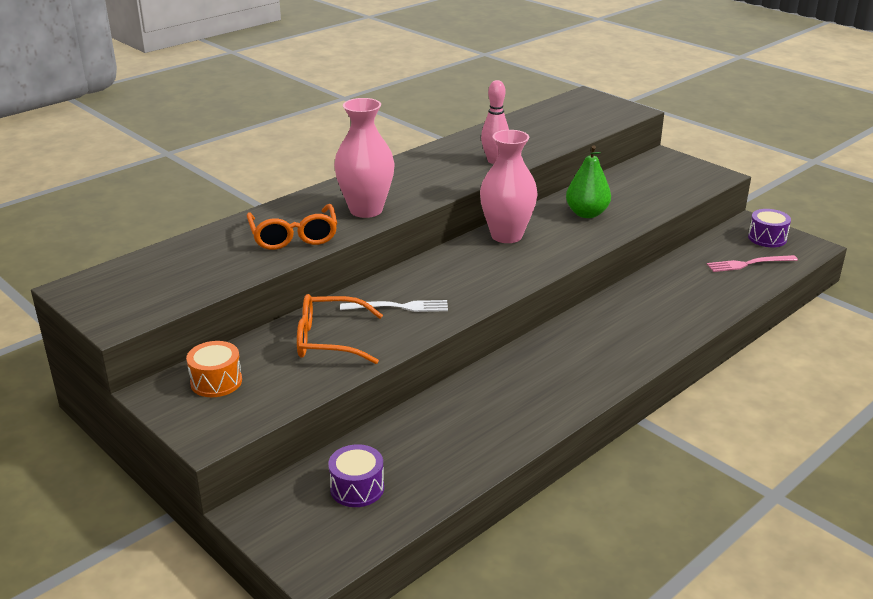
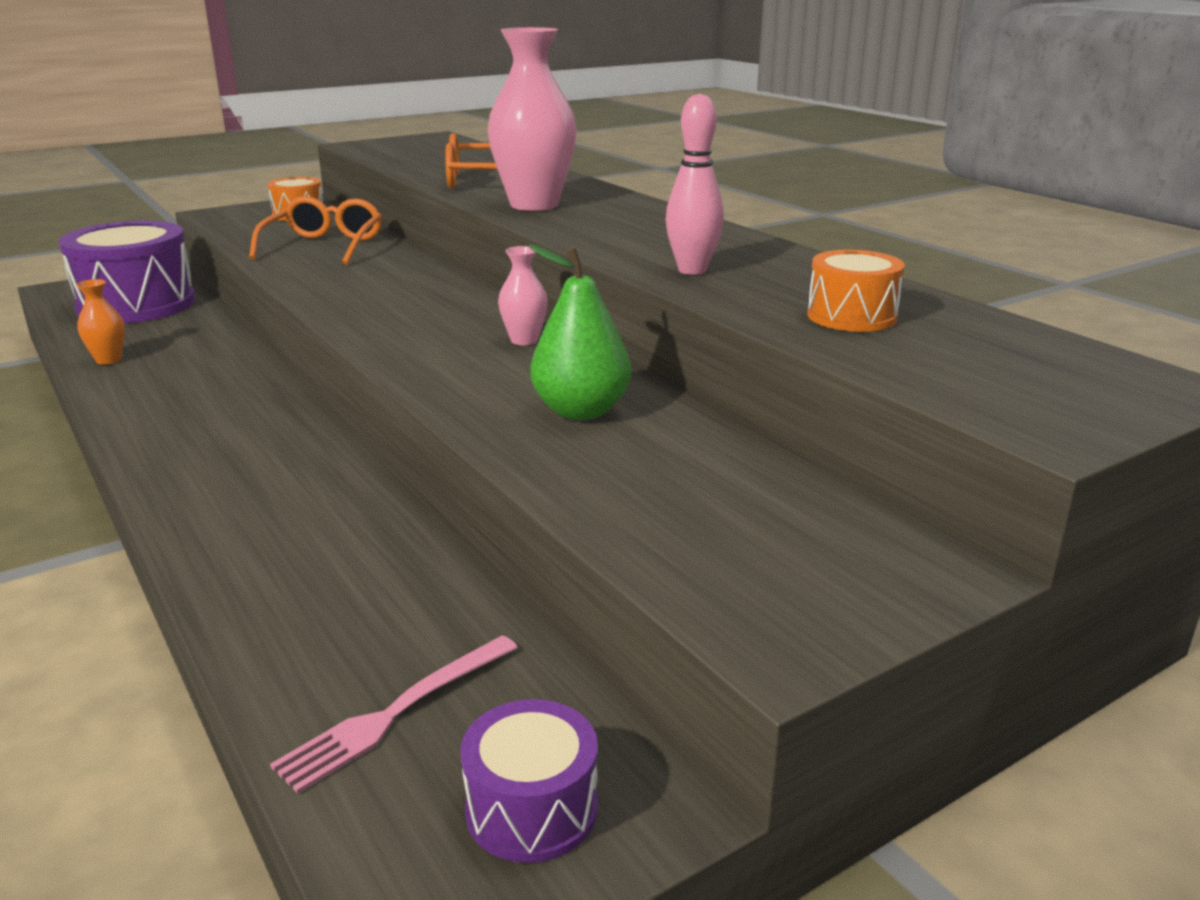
camera: 100 degrees right, 5 degrees down
purple drum [328,444,384,507] -> purple drum [59,221,196,323], size x2.00
white fork [340,300,448,312] -> none
pink vase [480,130,537,243] -> pink vase [498,246,548,345], size x0.47
pink fork [707,255,798,272] -> pink fork turned 135 degrees counterclockwise [270,635,518,794]
none -> orange vase [76,279,125,365]
none -> orange drum [807,250,905,332]

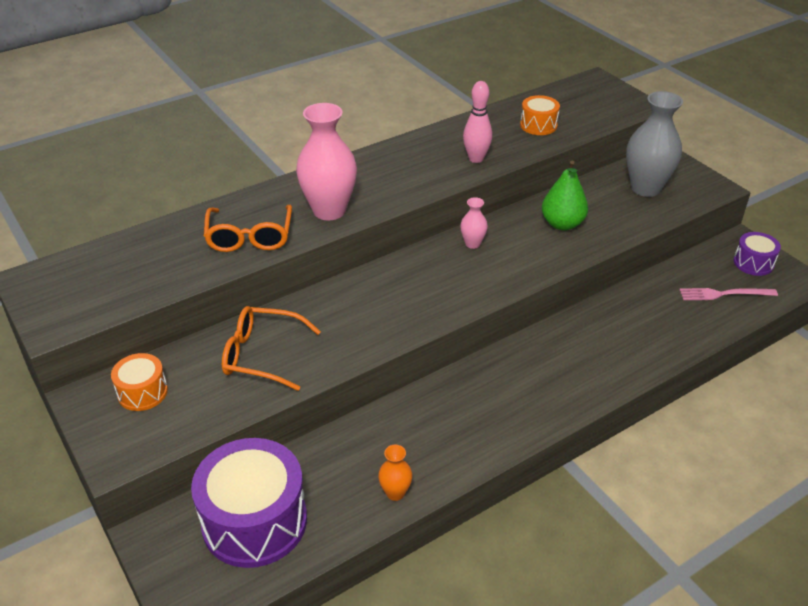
camera: 90 degrees left, 15 degrees up
pink fork [270,635,518,794] -> pink fork turned 135 degrees clockwise [679,288,778,300]
none -> grey vase [626,91,683,197]

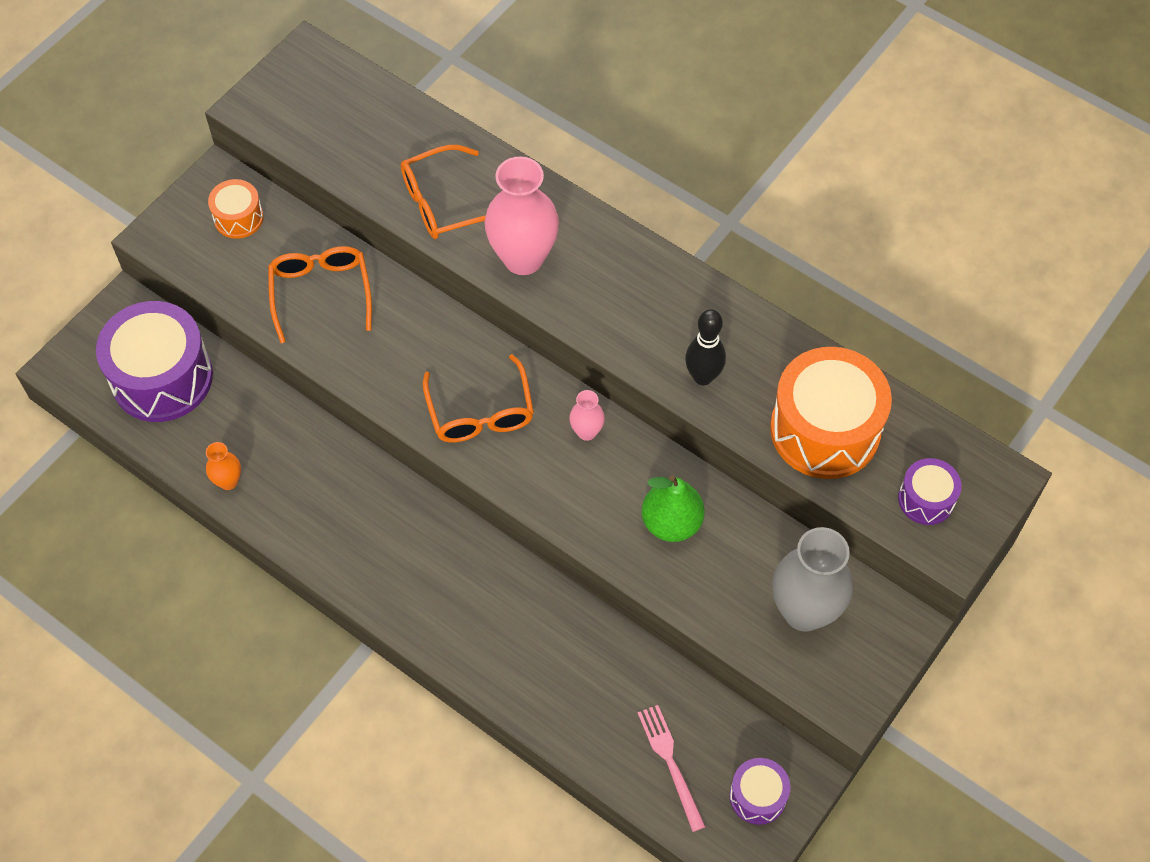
camera: 70 degrees right, 20 degrees up
pink bowling pin [463,81,492,163] -> black bowling pin [685,309,726,385]
orange drum [520,95,560,135] -> orange drum [770,347,892,479], size x2.00
none -> orange glasses [423,354,534,442]
none -> purple drum [898,458,962,525]

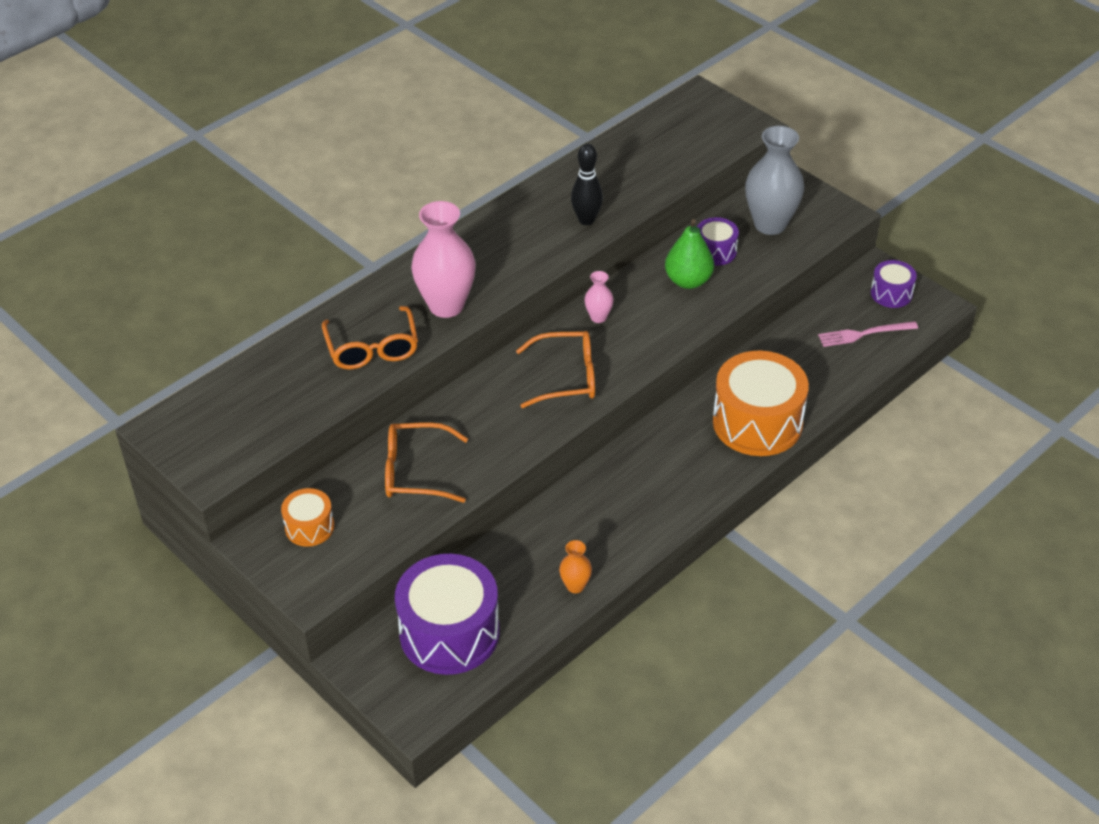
camera: 80 degrees left, 15 degrees down
orange drum [770,347,892,479] -> orange drum moved to [713,351,809,456]
purple drum [898,458,962,525] -> purple drum moved to [697,217,739,266]

